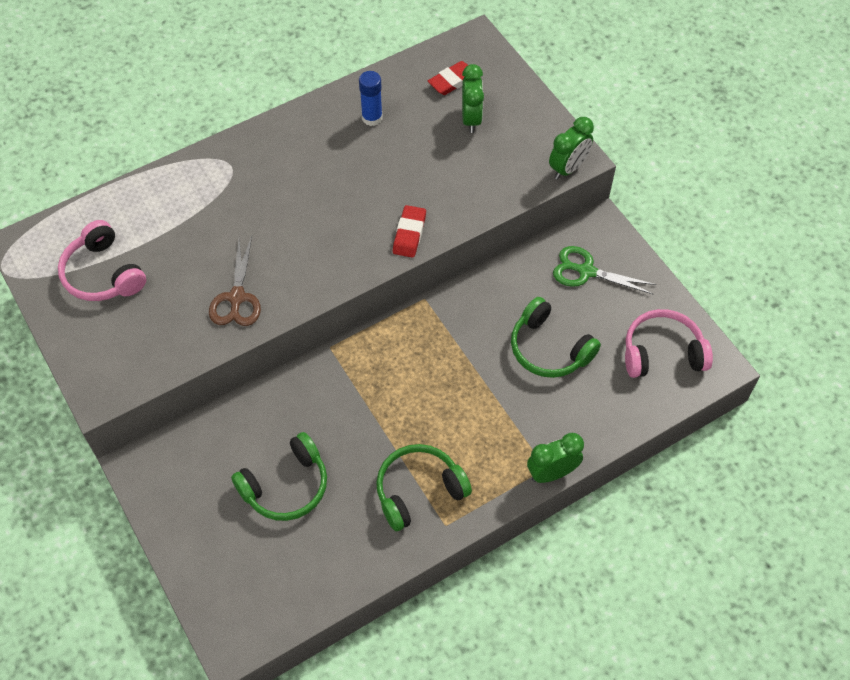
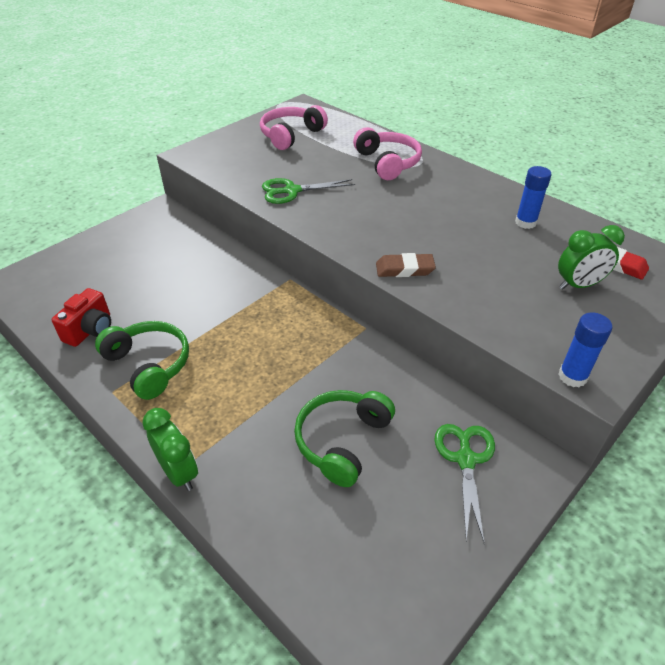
camera: 75 degrees right, 15 degrees down
brown scissors [209,236,261,326] -> green scissors [262,178,355,204]
green headphones [231,432,327,521] -> none
red eraser [393,205,426,258] -> brown eraser [376,253,436,277]
green clock [549,117,594,180] -> blue glue stick [558,313,612,387]
pink headphones [625,309,713,378] -> pink headphones moved to [353,127,422,180]
none -> red camera [51,288,111,347]

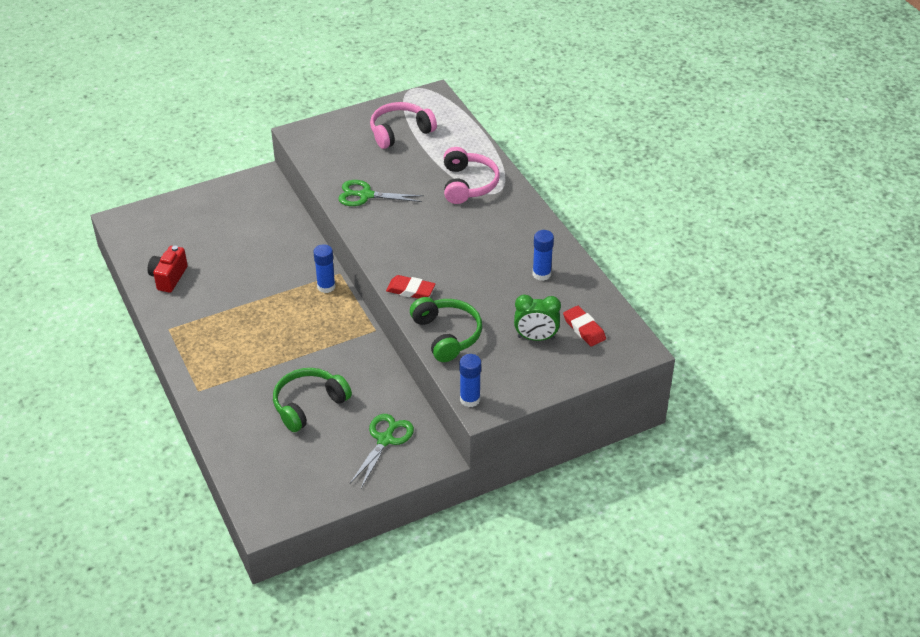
camera: 20 degrees right, 0 degrees up
red camera [51,288,111,347] -> red camera turned 150 degrees clockwise [148,246,188,293]
green headphones [95,321,189,400] -> green headphones moved to [410,297,482,362]
green clock [142,408,198,491] -> none
brown eraser [376,253,436,277] -> red eraser [386,275,435,299]
none -> blue glue stick [314,244,335,293]

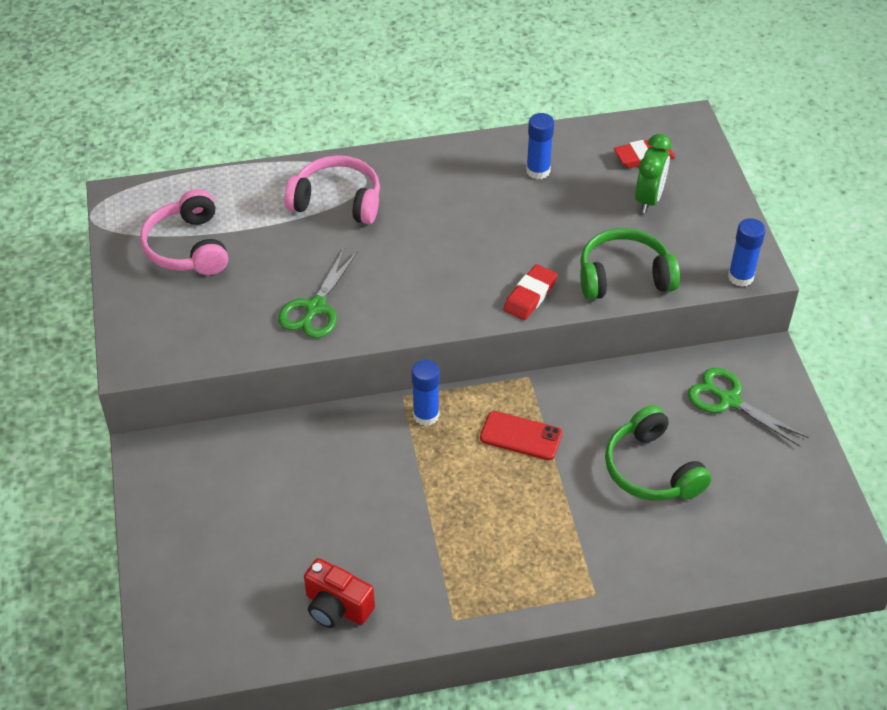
camera: 75 degrees left, 5 degrees up
none -> red phone [480,411,562,460]

